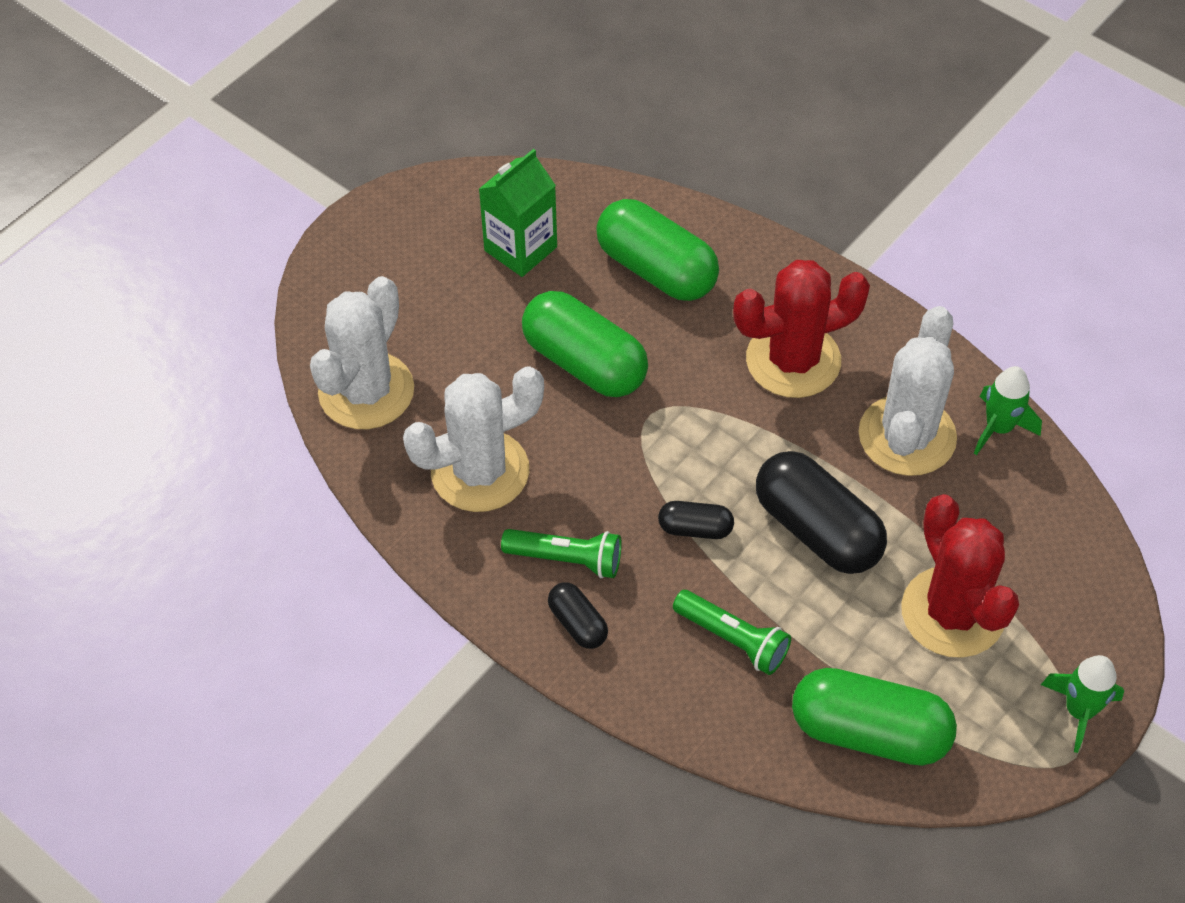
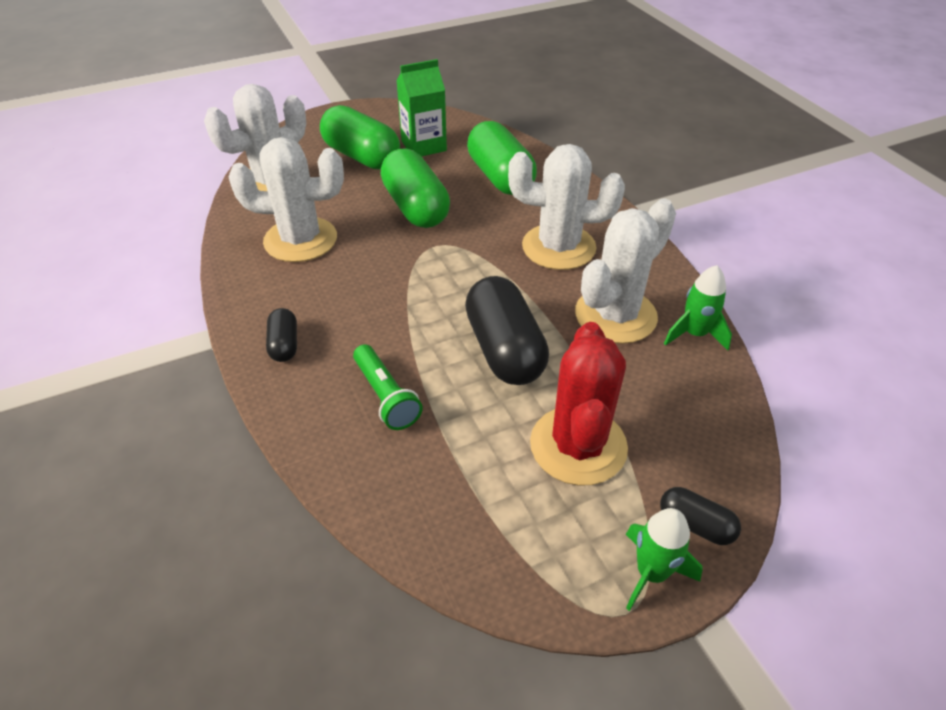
camera: 25 degrees right, 10 degrees down
green flashlight [501,529,622,578] -> none
black capsule [658,501,734,539] -> black capsule moved to [660,487,741,545]
red cactus [733,260,870,398] -> white cactus [508,144,625,270]
green capsule [792,668,957,766] -> green capsule moved to [320,105,400,170]

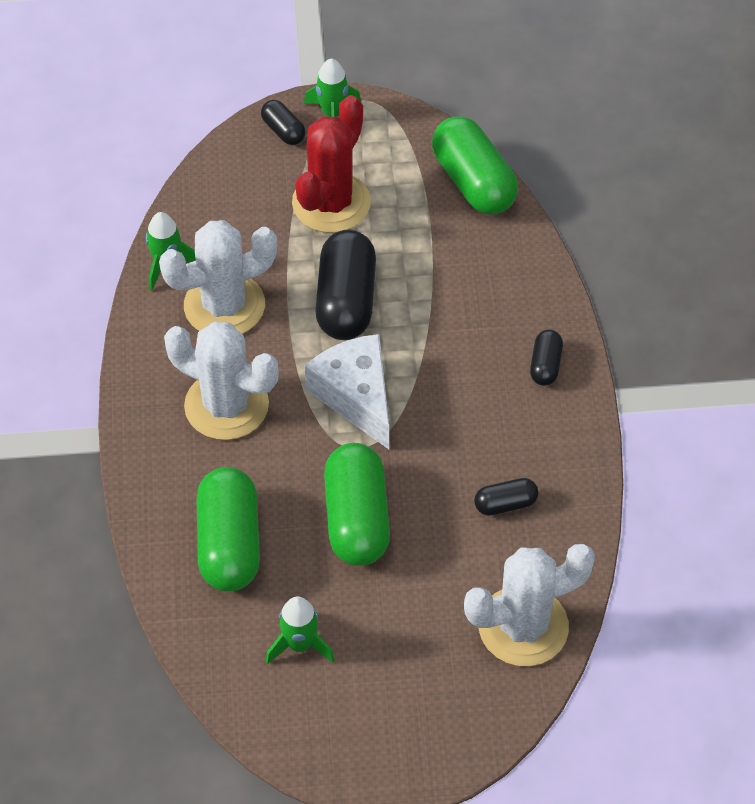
camera: 160 degrees left, 10 degrees up
white cactus [229,137,344,262] -> black capsule [474,478,539,516]
green capsule [320,105,400,170] -> green capsule moved to [432,116,518,214]
green flashlight [353,344,423,430] -> none
green carton [396,59,447,156] -> green rocket [266,596,335,664]
none -> white cheese [305,334,389,449]

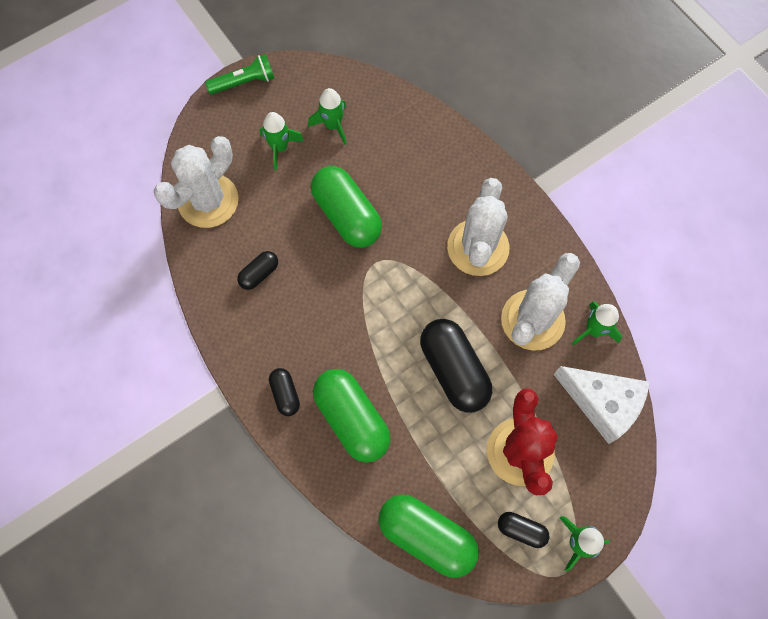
camera: 150 degrees right, 15 degrees up
white cactus [164,322,279,440] -> white cactus turned 75 degrees counterclockwise [447,178,509,276]
green capsule [196,467,260,592] -> green capsule moved to [313,369,391,463]
black capsule [261,100,306,145] -> black capsule moved to [498,512,549,548]
white cheese [305,334,389,449] -> white cheese moved to [554,366,649,444]
none -> green flashlight [205,54,274,95]
none -> green rocket [259,112,304,171]

